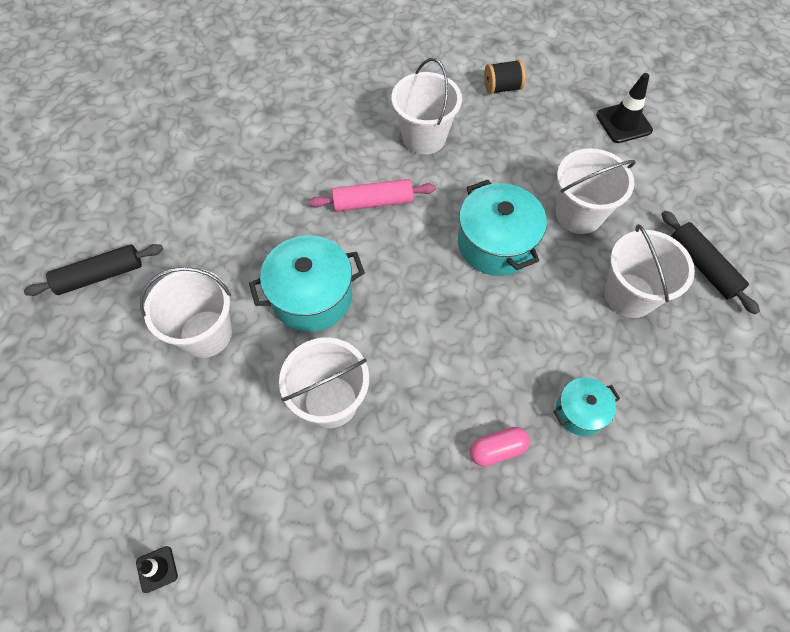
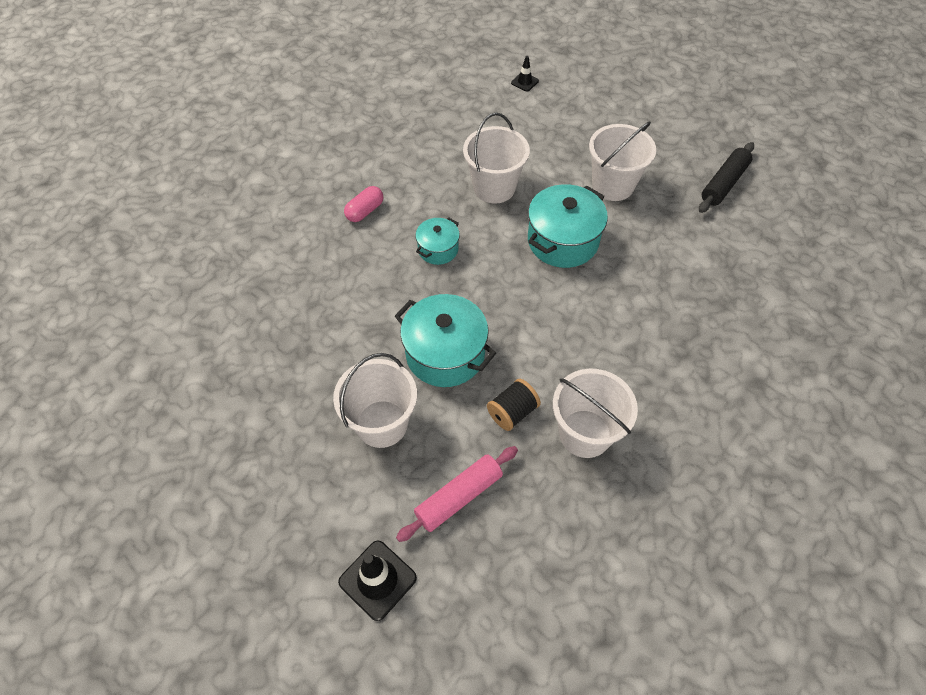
camera: 150 degrees right, 5 degrees down
pink rolling pin [309,179,436,212] -> pink rolling pin moved to [396,446,518,542]
black spool [484,59,525,94] -> black spool moved to [487,379,541,431]
turquoise pot [553,377,620,436] -> turquoise pot moved to [415,218,460,265]
white bucket [604,224,695,318] -> none
black rolling pin [661,211,760,314] -> none

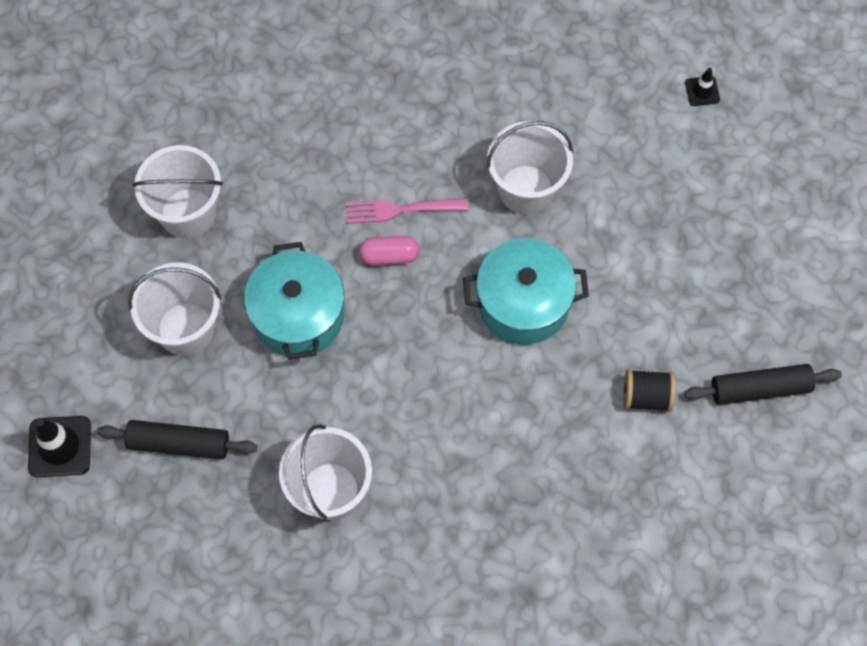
camera: 45 degrees right, 10 degrees up
pink capsule [344,186,383,222] -> pink capsule moved to [359,236,420,266]
pink rolling pin [396,446,518,542] -> black rolling pin [97,420,257,459]
turquoise pot [415,218,460,265] -> pink fork [345,198,469,224]
black spool [487,379,541,431] -> black spool moved to [623,369,676,412]
white bucket [589,121,656,201] -> white bucket moved to [132,145,223,239]

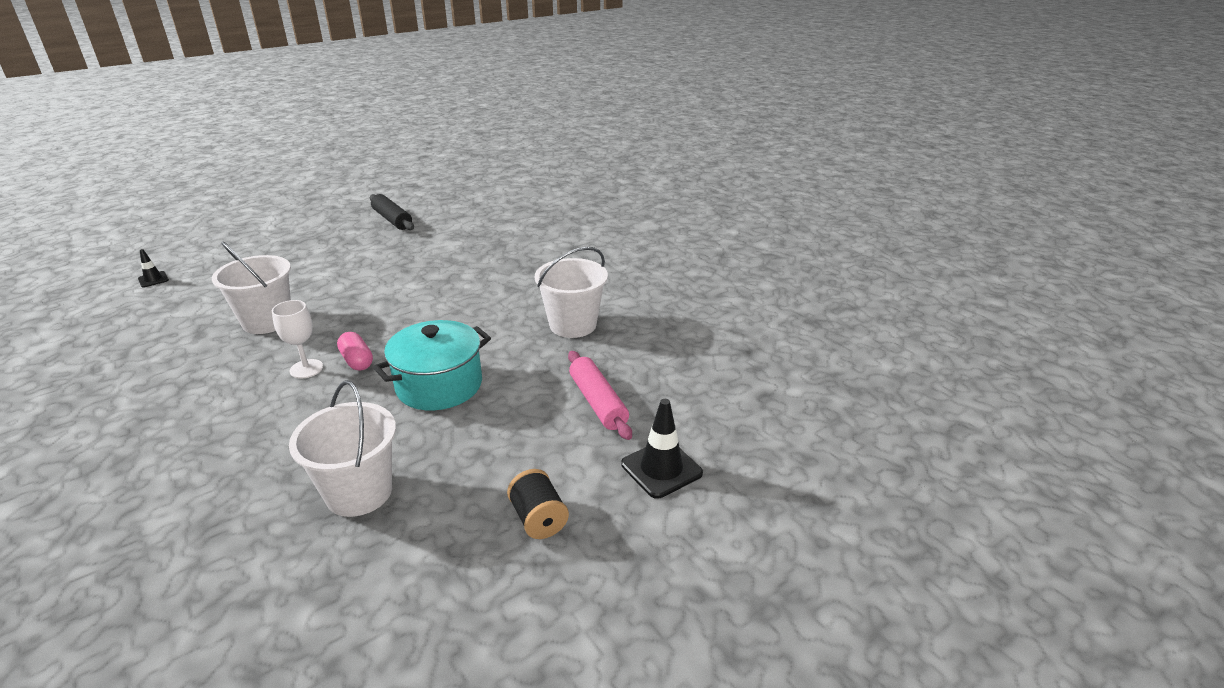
camera: 120 degrees left, 35 degrees down
black rolling pin [97,420,257,459] -> pink rolling pin [568,351,632,440]
white bucket [128,262,221,356] -> none
pink fork [345,198,469,224] -> white goblet [272,300,323,378]
turquoise pot [463,238,589,345] -> none
black spool [623,369,676,412] -> black spool moved to [507,469,569,539]

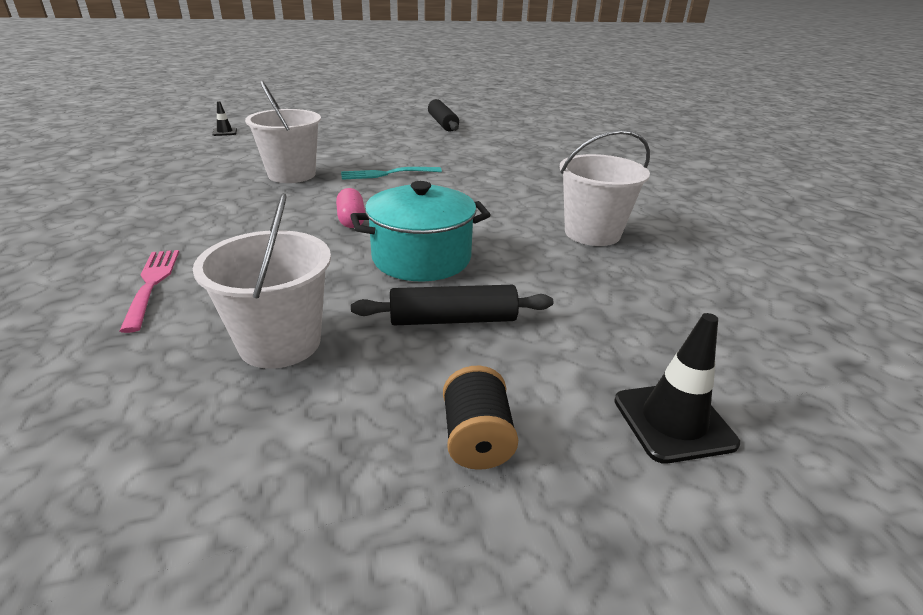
camera: 20 degrees right, 0 degrees up
white goblet [272,300,323,378] -> none
pink rolling pin [568,351,632,440] -> none
none -> pink fork [120,250,179,333]
none -> turquoise fork [341,167,442,180]
none -> black rolling pin [351,285,553,325]

